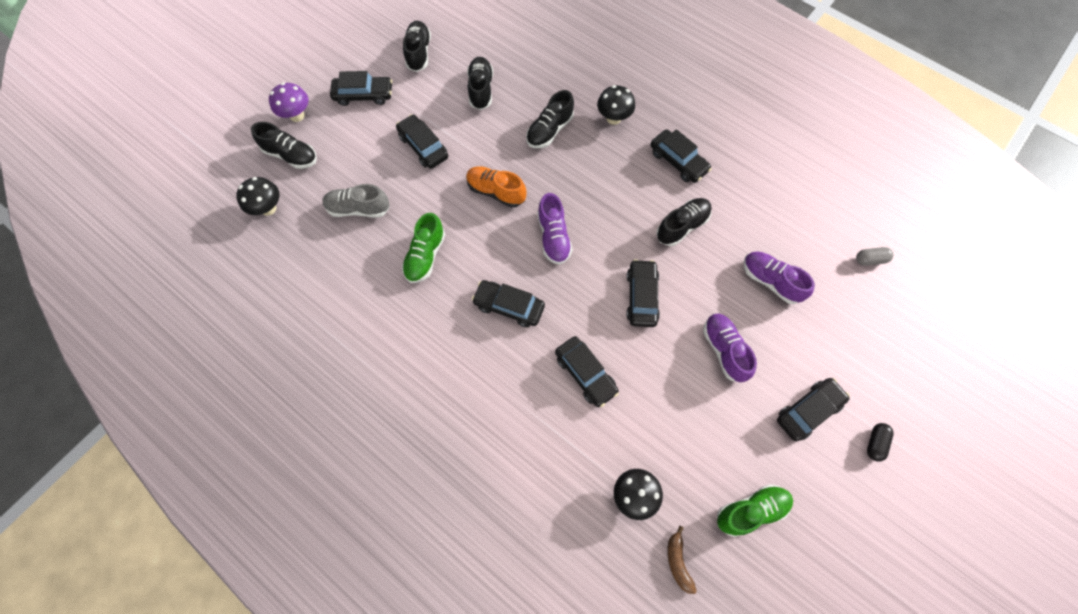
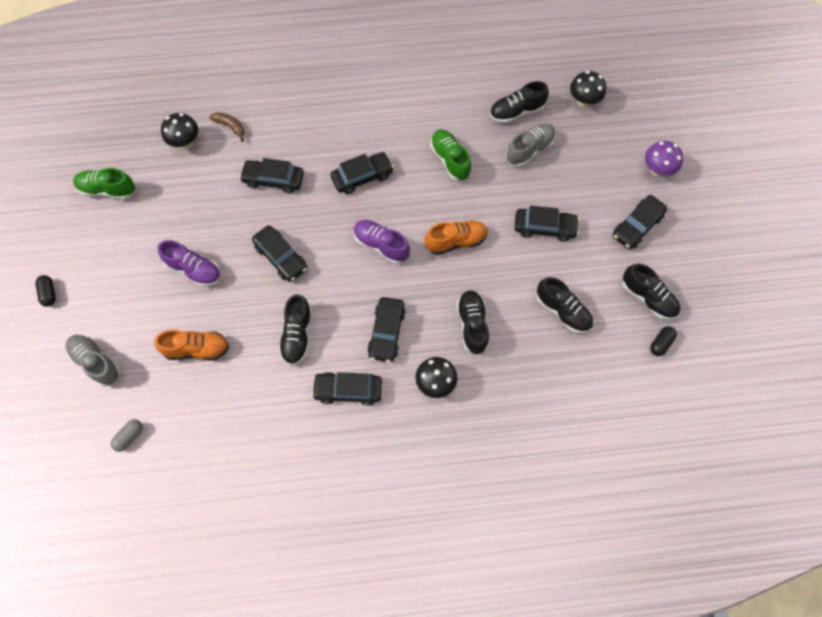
camera: 135 degrees right, 0 degrees up
black shoe [251,122,317,169] -> black shoe moved to [490,81,549,123]
brown banana [667,525,697,594] -> brown banana moved to [209,112,245,142]
green shoe [717,484,793,537] -> green shoe turned 75 degrees clockwise [73,168,136,200]
purple shoe [744,251,815,304] -> orange shoe [154,330,229,360]
black car [777,378,850,441] -> black car moved to [367,297,406,362]
none -> grey shoe [65,335,120,386]
none -> black capsule [650,326,677,356]

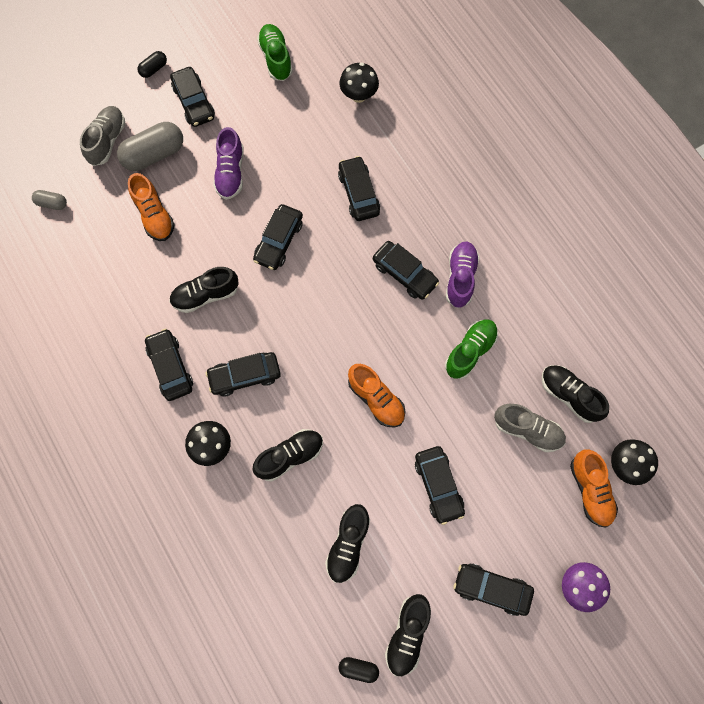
camera: 65 degrees right, 5 degrees up
brown banana [209,112,245,142] -> none
purple shoe [354,220,410,264] -> purple shoe moved to [446,242,479,308]
none -> grey capsule [117,122,183,171]
none -> black car [170,67,215,127]
none -> orange shoe [570,449,618,528]

